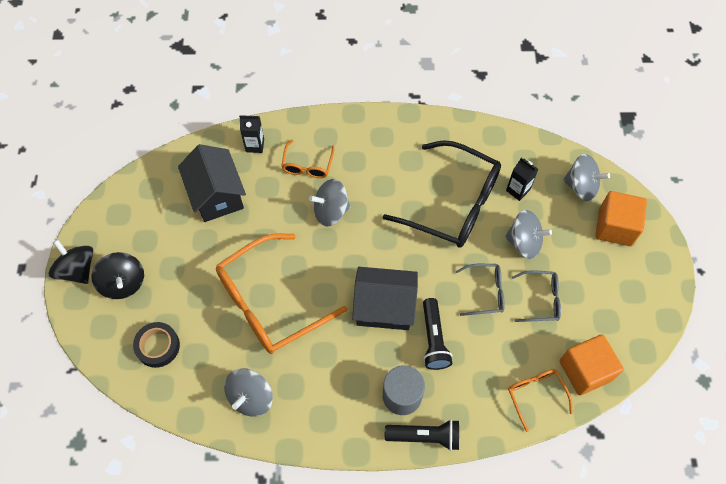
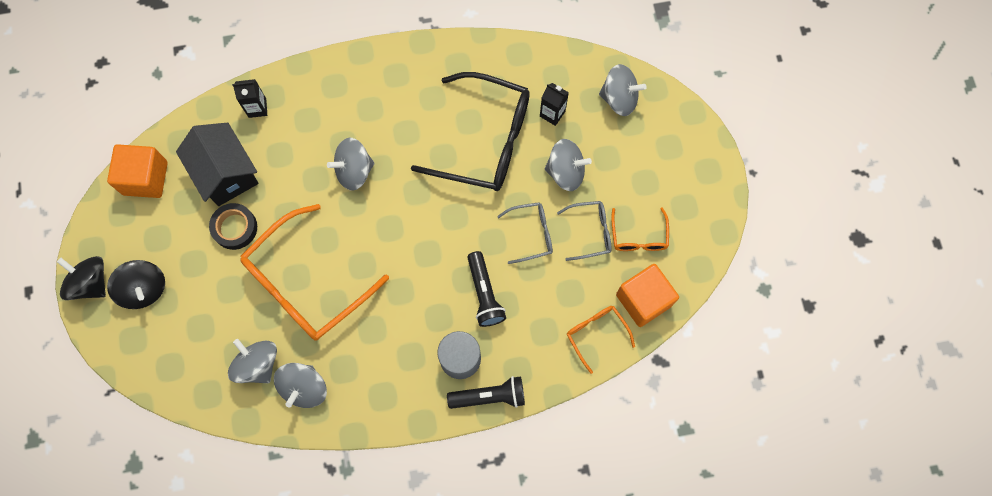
camera: 10 degrees left, 10 degrees up
black tape [133,322,180,368] -> black tape moved to [209,203,257,250]
orange glasses [281,140,334,178] -> orange glasses moved to [611,207,669,251]
black house [352,267,418,330] -> none
orange cube [595,191,647,246] -> orange cube moved to [107,144,168,198]
none -> grey spinning top [228,339,277,383]

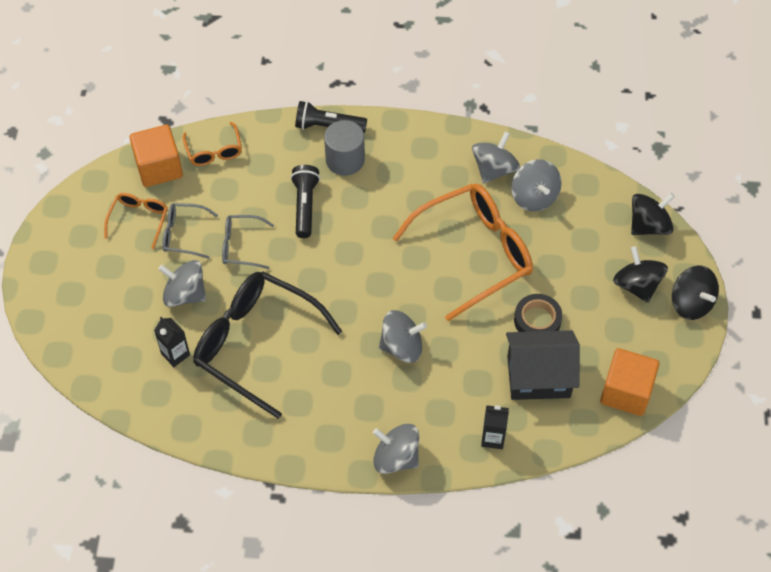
camera: 165 degrees left, 15 degrees down
black house [176,123,259,206] -> black house turned 75 degrees counterclockwise [506,330,580,400]
grey spinning top [599,64,647,116] -> grey spinning top moved to [373,424,419,474]
none -> black spinning top [631,192,675,235]

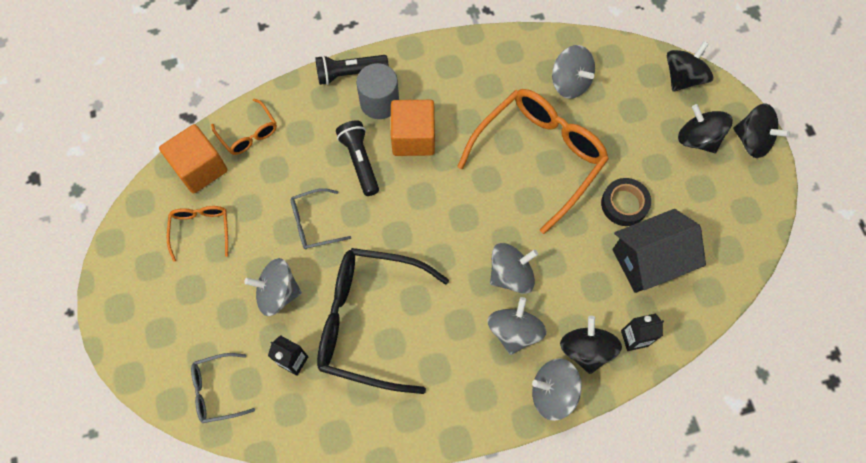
camera: 20 degrees left, 10 degrees up
grey glasses [162,203,218,259] -> grey glasses moved to [191,353,255,423]
grey spinning top [472,132,520,184] -> grey spinning top moved to [487,297,547,355]
orange cube [600,348,659,416] -> orange cube moved to [391,100,435,156]
none -> black spinning top [560,316,622,374]

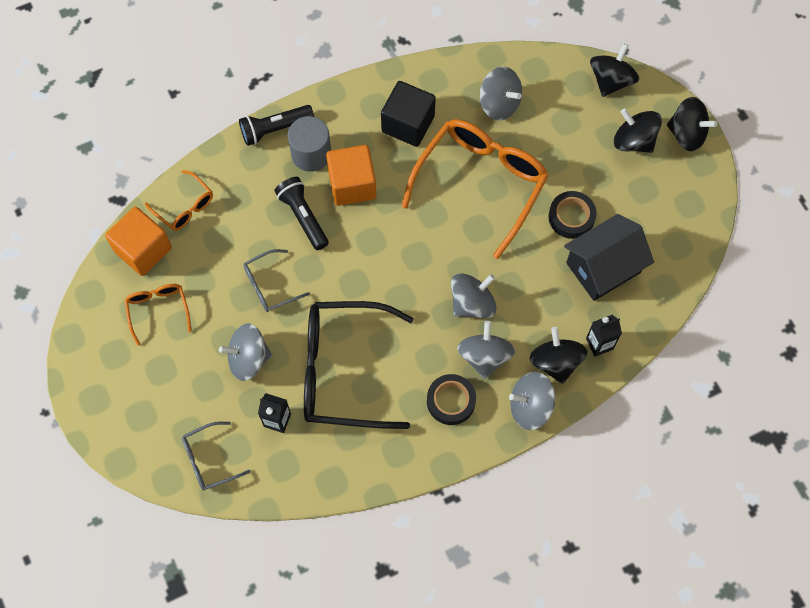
camera: 10 degrees left, 0 degrees up
none -> black cube [381,81,436,147]
none -> black tape [427,374,476,425]

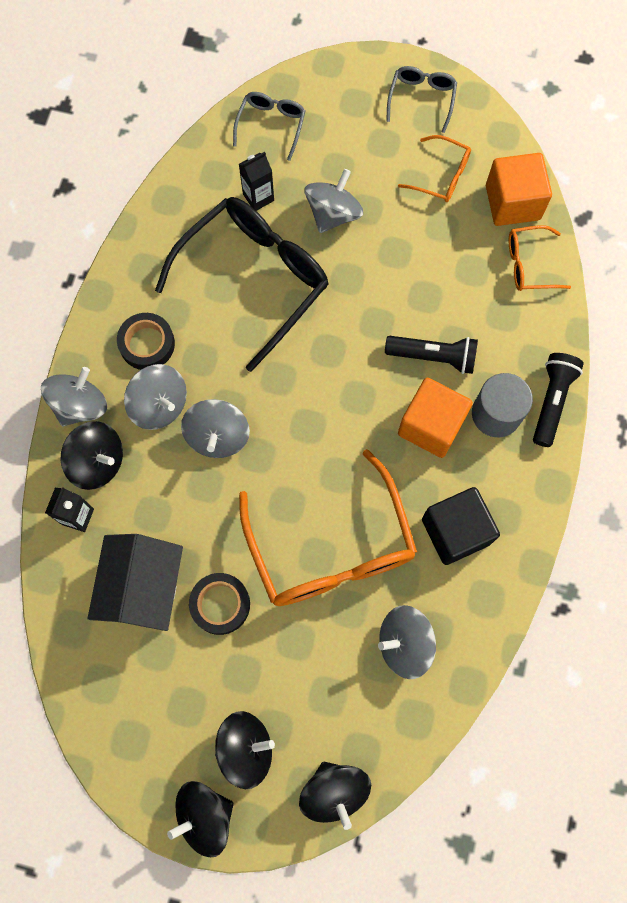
camera: 130 degrees right, 5 degrees up
grey glasses [243,249,310,312] -> grey glasses moved to [386,66,457,133]

